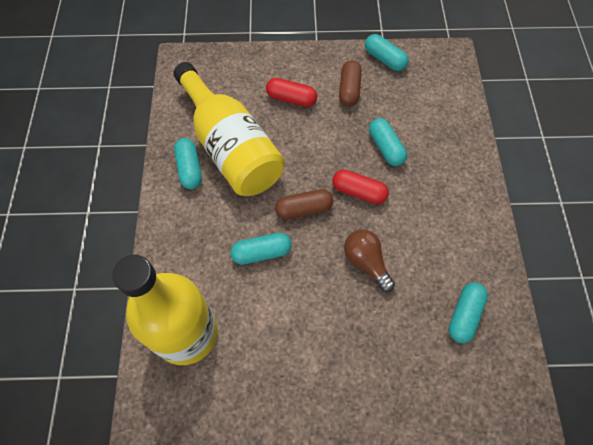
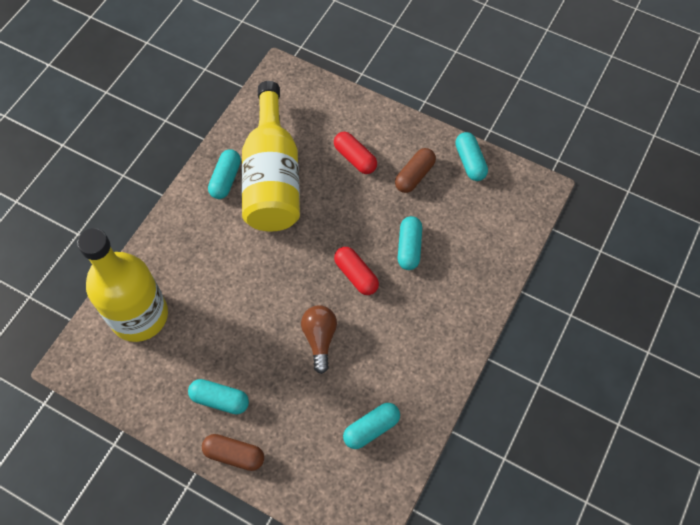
camera: 30 degrees right, 0 degrees up
turquoise capsule [231,233,292,265] -> turquoise capsule moved to [188,379,249,414]
brown capsule [275,189,333,219] -> brown capsule moved to [202,434,264,471]

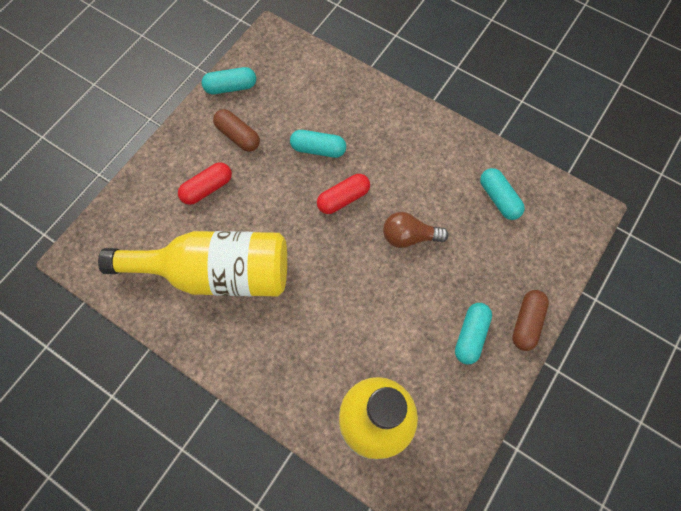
camera: 85 degrees left, 5 degrees up
turquoise capsule [208,149,241,199] -> none

